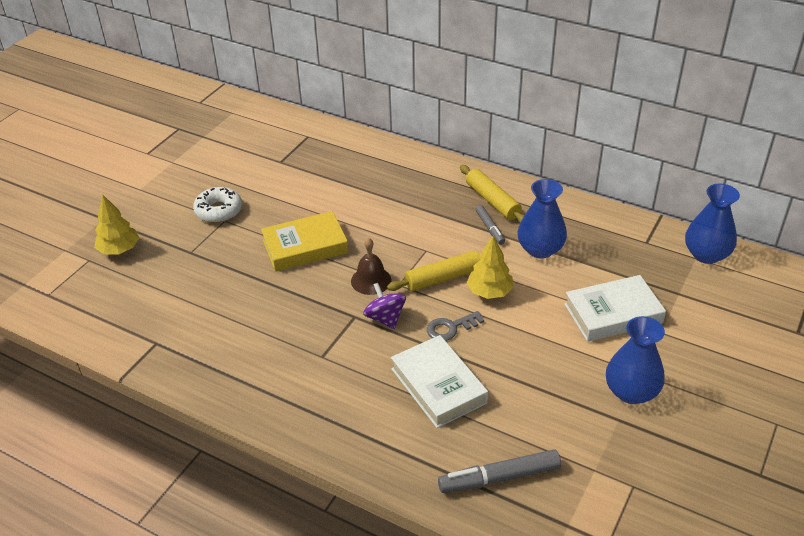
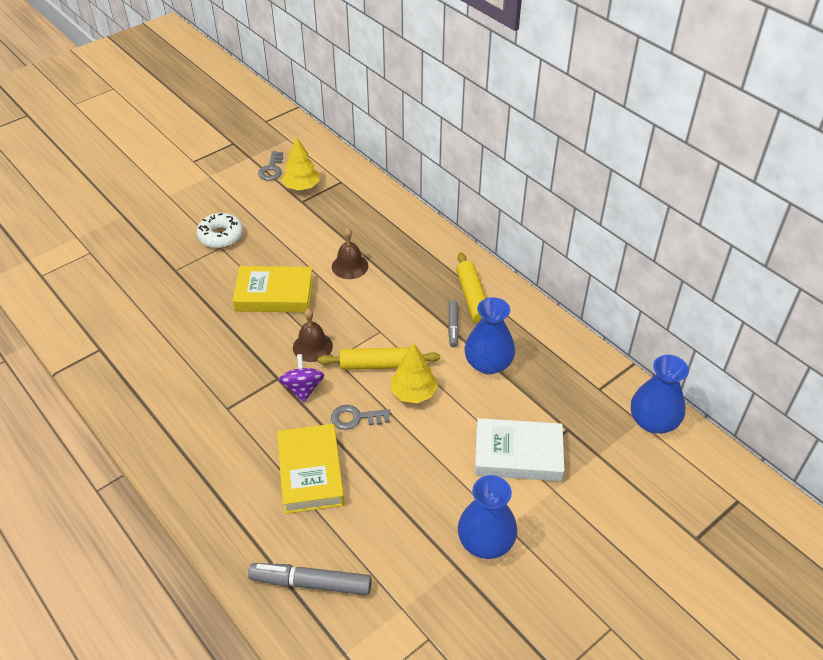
camera: 20 degrees right, 5 degrees up
yellow tree [94,195,139,254] -> yellow tree moved to [282,137,320,191]
white book [391,335,488,428] -> yellow book [277,424,345,514]
none -> grey key [258,151,283,181]
none -> brown bell [332,228,368,279]

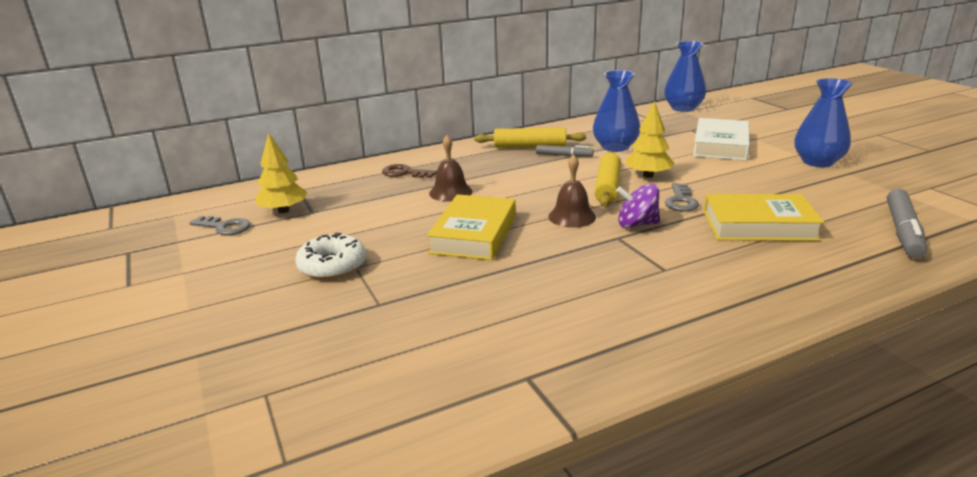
camera: 75 degrees left, 20 degrees down
none -> brown key [382,164,437,178]

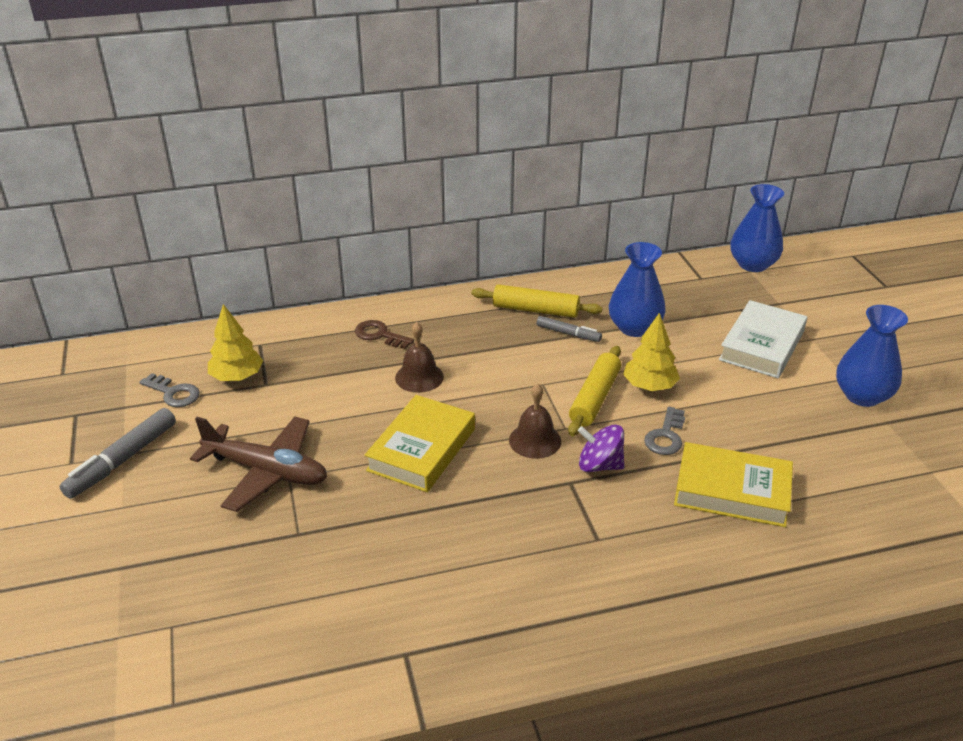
camera: 10 degrees right, 10 degrees up
white donut [295,233,366,280] -> brown plane [190,416,327,512]
grey marker [887,189,927,258] -> grey marker moved to [59,408,176,499]

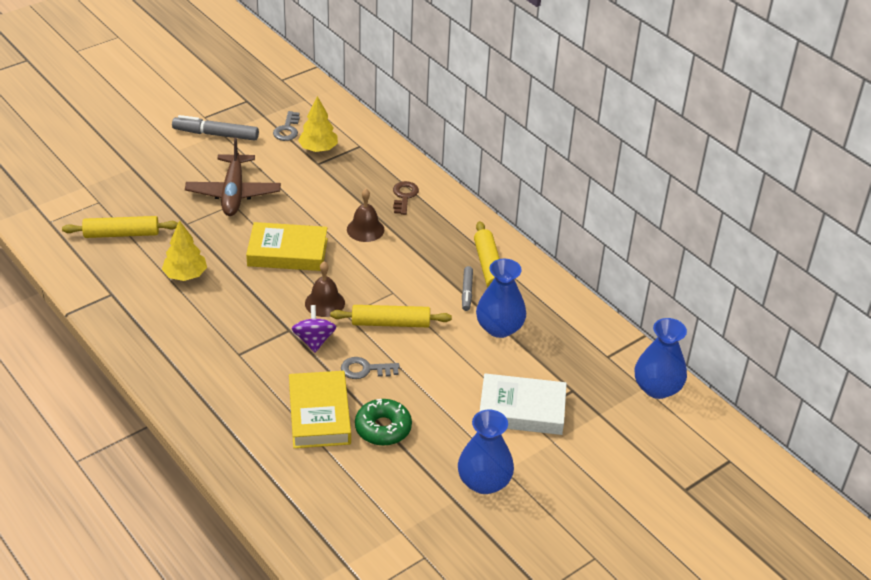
camera: 65 degrees right, 5 degrees up
yellow tree [623,313,680,391] -> yellow tree moved to [162,220,207,281]
none -> yellow rolling pin [62,216,178,238]
none -> green donut [355,399,412,446]

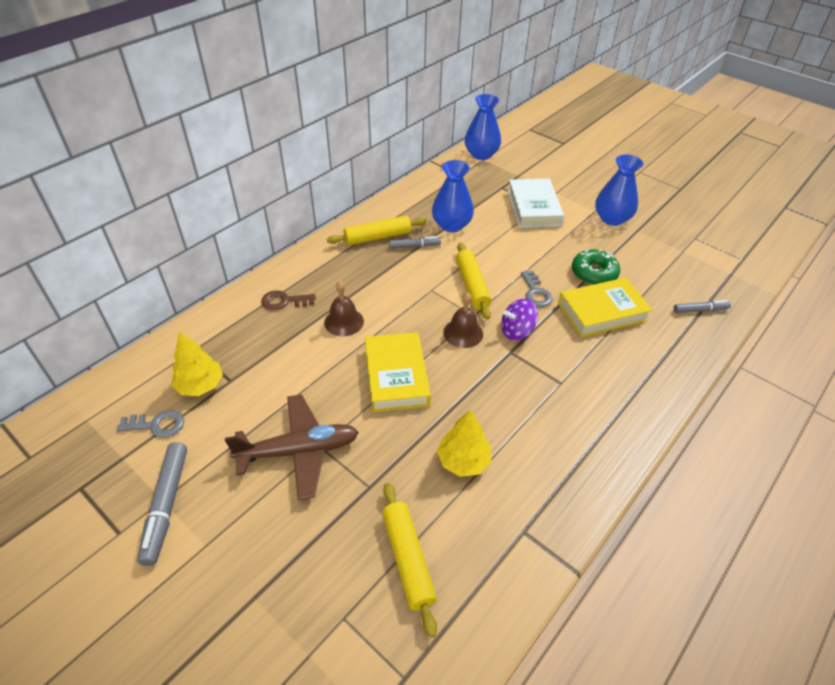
camera: 100 degrees left, 5 degrees up
none -> grey marker [673,300,731,313]

